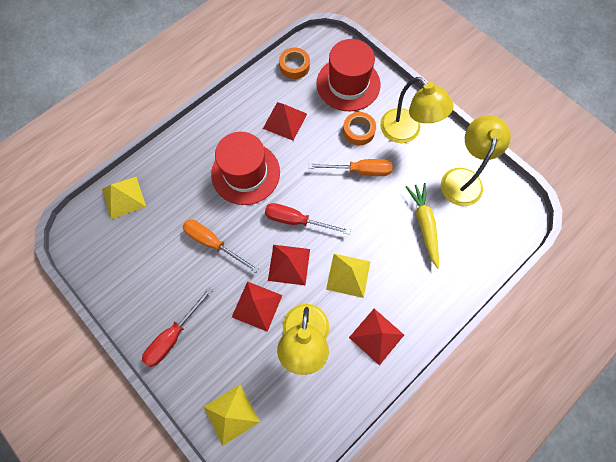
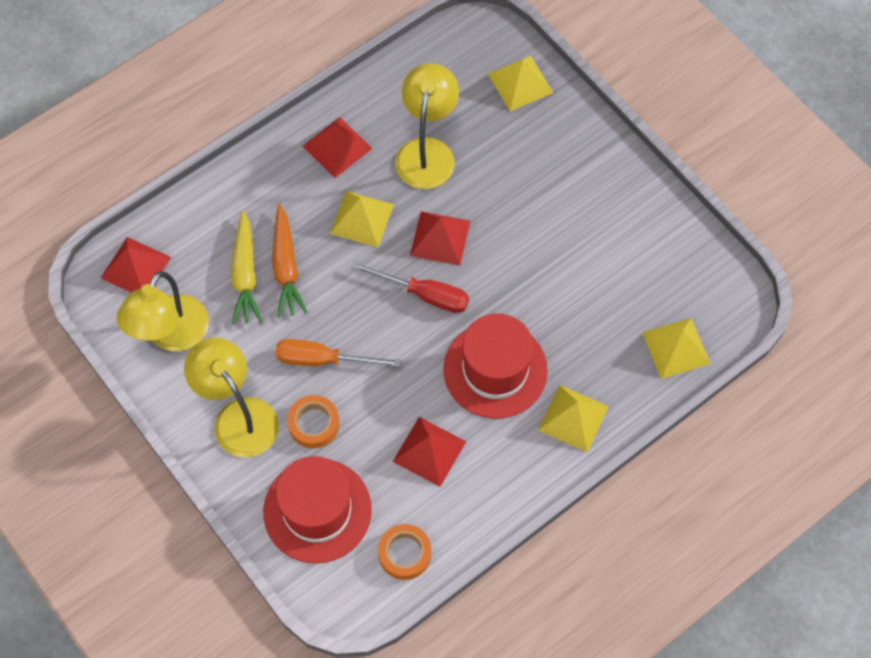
camera: 175 degrees left, 5 degrees down
red screwdriver [142,287,213,367] -> none
orange screwdriver [183,219,259,273] -> none
red pyramid [232,281,282,332] -> red pyramid moved to [101,237,171,293]
none -> orange carrot [272,204,308,317]
none -> yellow pyramid [538,385,609,452]

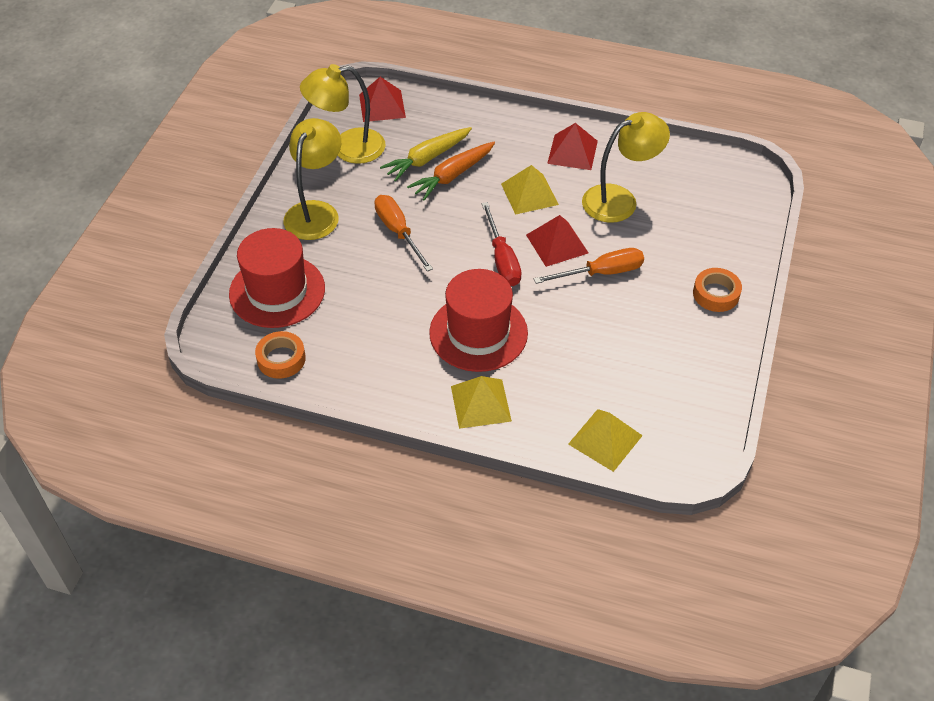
camera: 55 degrees right, 15 degrees down
orange tape [287,395,339,448] -> orange tape moved to [693,268,742,312]
red pyramid [393,417,466,487] -> none
yellow pyramid [488,56,553,111] -> none
none -> orange screwdriver [534,248,644,284]

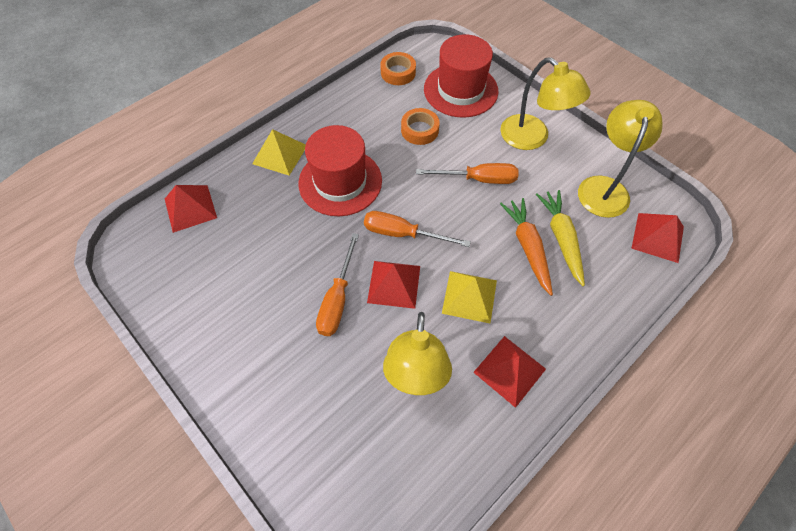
camera: 120 degrees right, 10 degrees up
red screwdriver [482,202,522,286] -> orange screwdriver [364,211,471,247]
yellow pyramid [568,409,643,472] -> red pyramid [165,185,217,233]
orange tape [693,268,742,312] -> orange tape moved to [401,108,440,145]

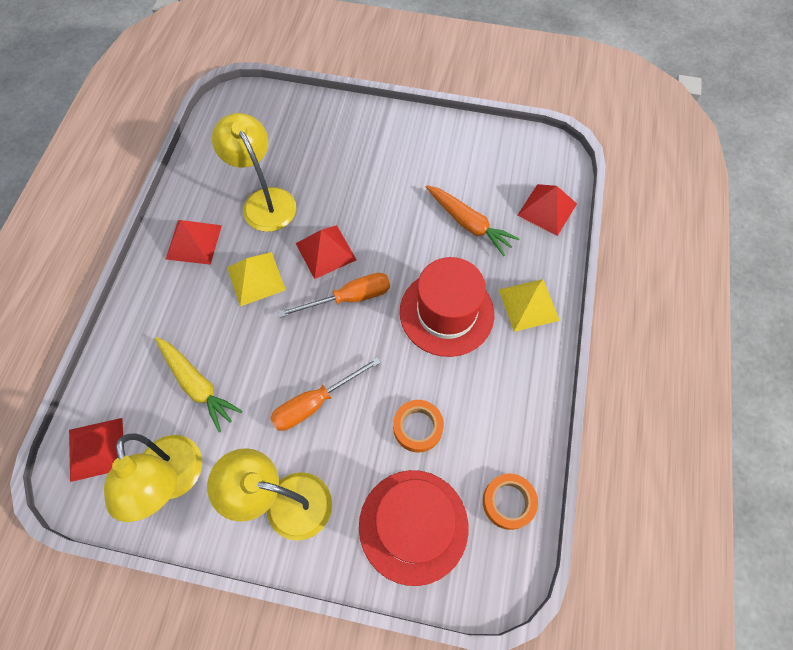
camera: 145 degrees right, 5 degrees up
orange screwdriver [316,233,359,336] -> none
orange carrot [500,198,553,296] -> orange carrot moved to [426,185,520,256]

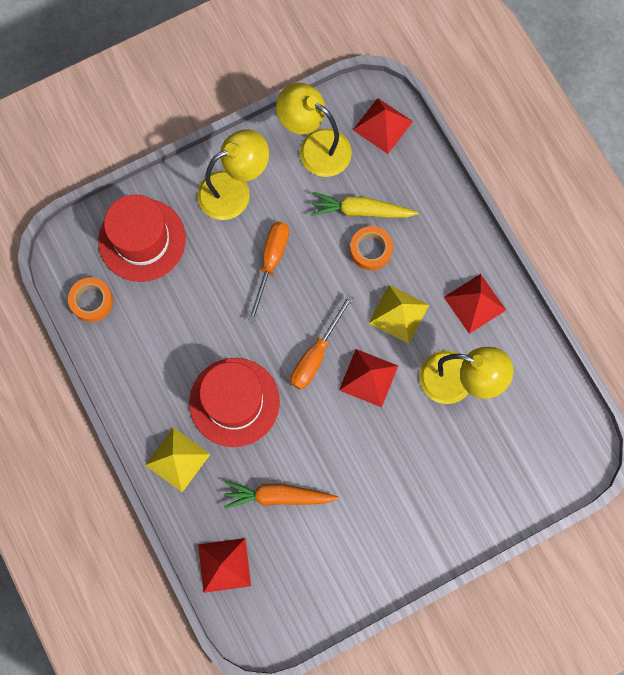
camera: 140 degrees right, 10 degrees up
orange tape [393,400,444,453] -> orange tape moved to [350,226,393,270]

